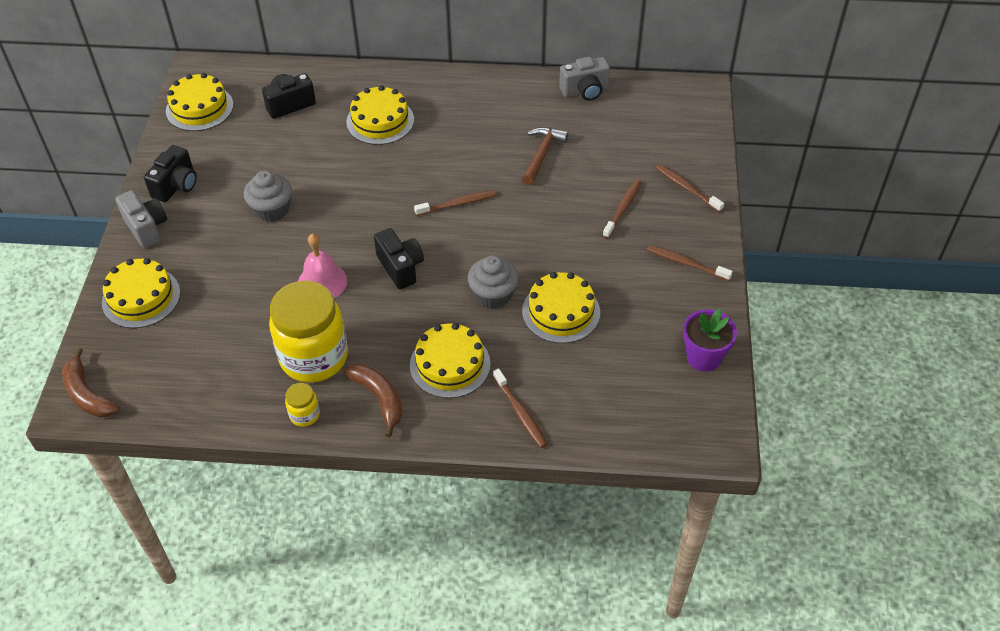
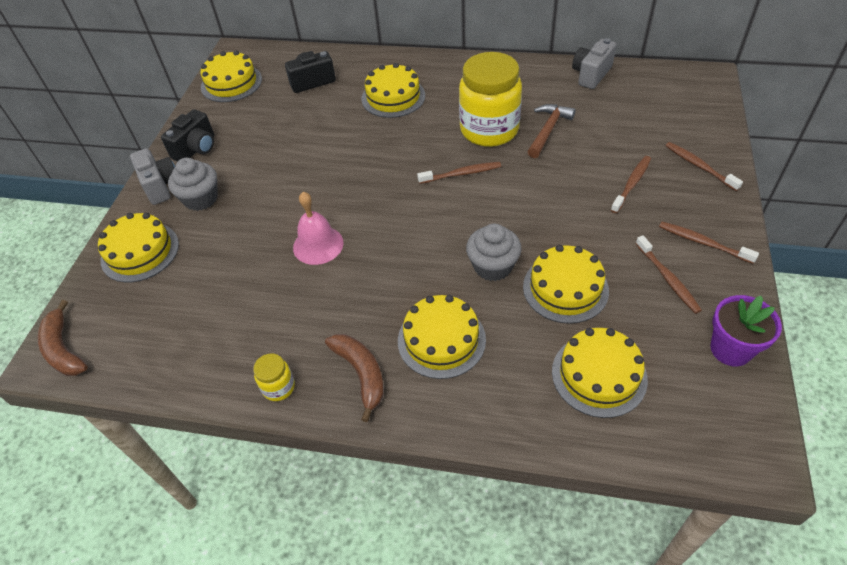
camera: 10 degrees right, 0 degrees up
grey cupcake [244,171,292,222] -> grey cupcake moved to [168,158,218,211]
yellow jar [269,280,348,383] -> yellow jar moved to [459,52,522,147]
black camera [374,228,424,289] -> none
brown toothbrush [493,369,547,448] -> brown toothbrush moved to [636,235,702,314]
grey camera [559,57,610,101] -> grey camera turned 135 degrees clockwise [572,38,616,89]
none -> yellow cake [552,328,648,418]

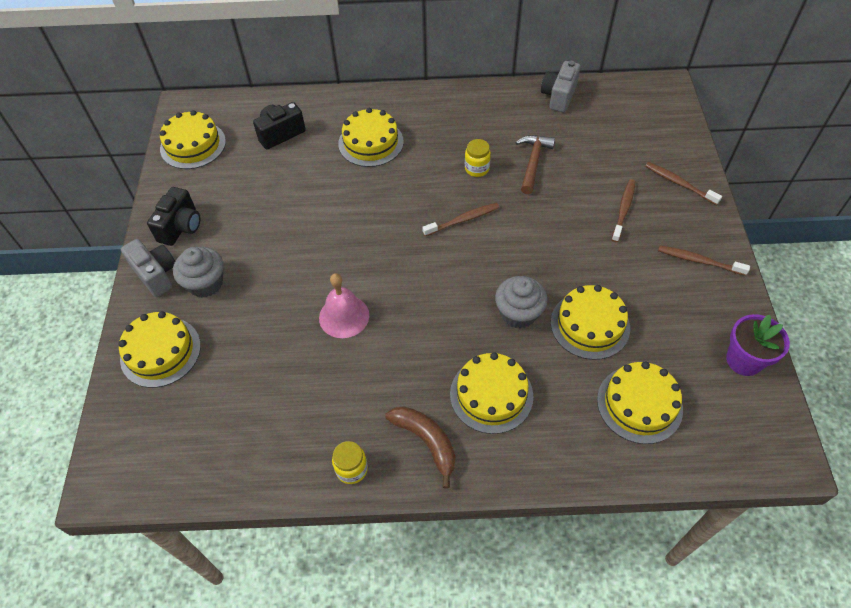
camera: 15 degrees left, 5 degrees up
brown banana [38,300,88,376] -> none
yellow jar [459,52,522,147] -> yellow jar [465,139,491,177], size x0.43
brown toothbrush [636,235,702,314] -> none

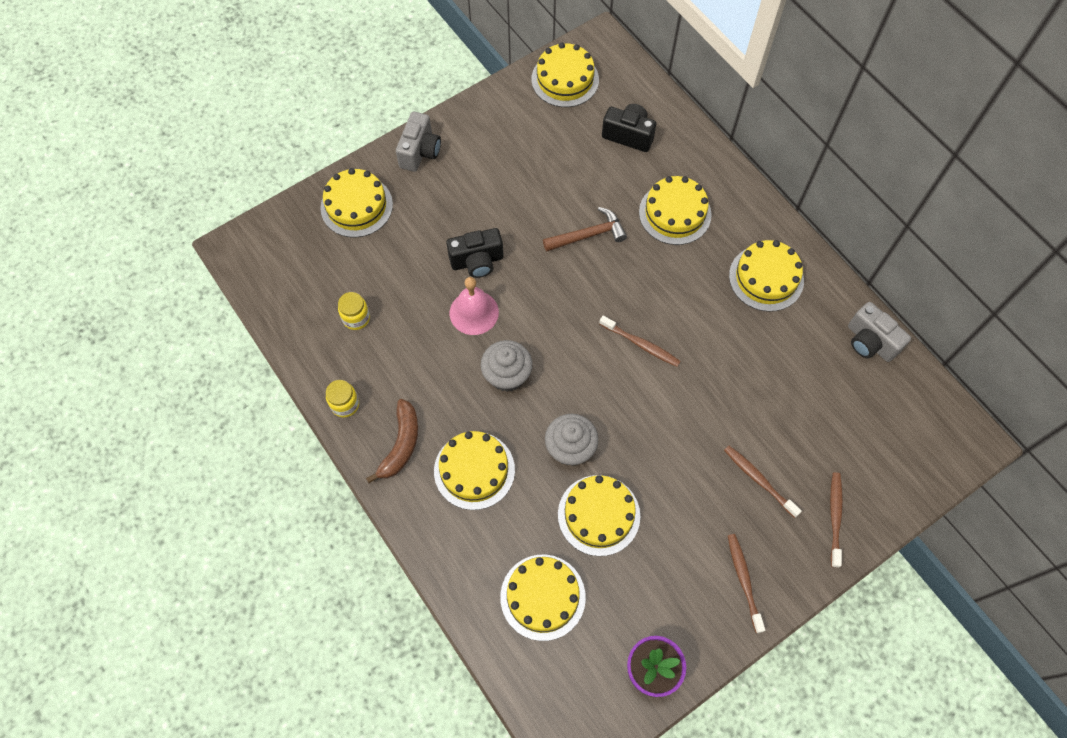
camera: 55 degrees right, 10 degrees up
black camera [147,187,200,246] -> black camera moved to [446,228,504,278]
grey cupcake [173,247,224,297] -> grey cupcake moved to [481,340,533,391]
yellow jar [465,139,491,177] -> yellow jar moved to [338,292,370,330]
brown hammer [515,135,555,194] -> brown hammer moved to [543,207,627,252]
grey camera [541,61,580,112] -> grey camera turned 120 degrees counterclockwise [848,302,911,362]
brown toothbrush [612,179,636,242] -> brown toothbrush turned 120 degrees counterclockwise [724,446,802,518]
none -> yellow cake [729,240,804,312]

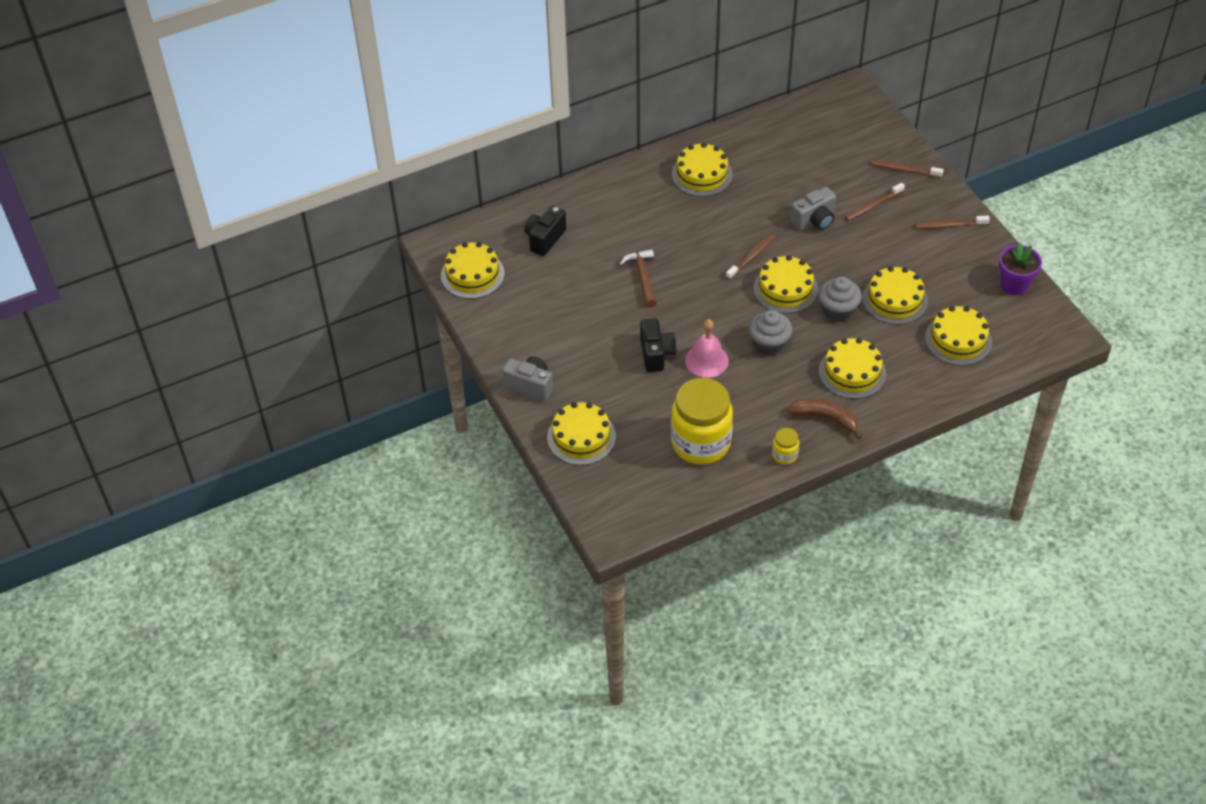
camera: 80 degrees left, 15 degrees down
yellow jar [338,292,370,330] -> yellow jar [671,378,733,465], size x2.33
yellow cake [639,176,712,245] -> yellow cake moved to [753,255,818,314]
grey camera [848,302,911,362] -> grey camera moved to [790,187,836,231]

